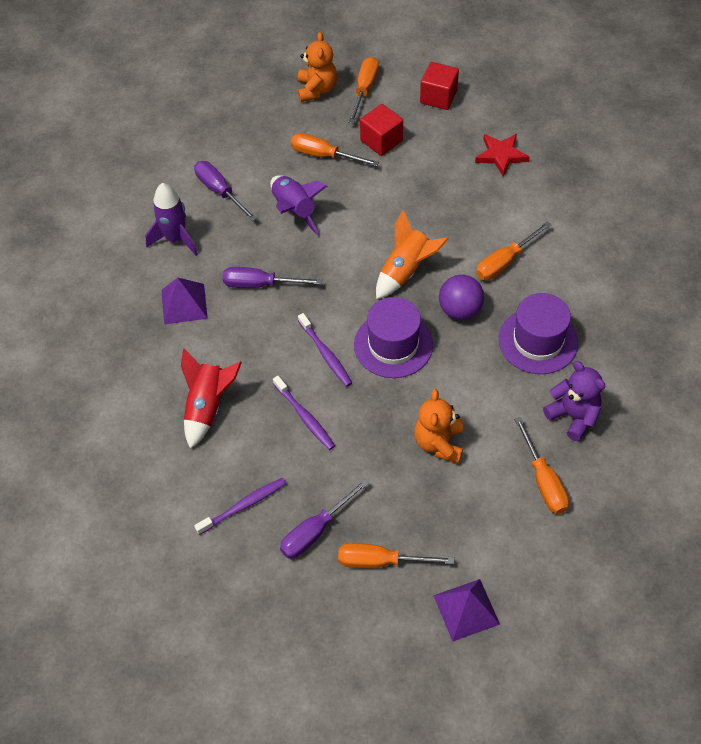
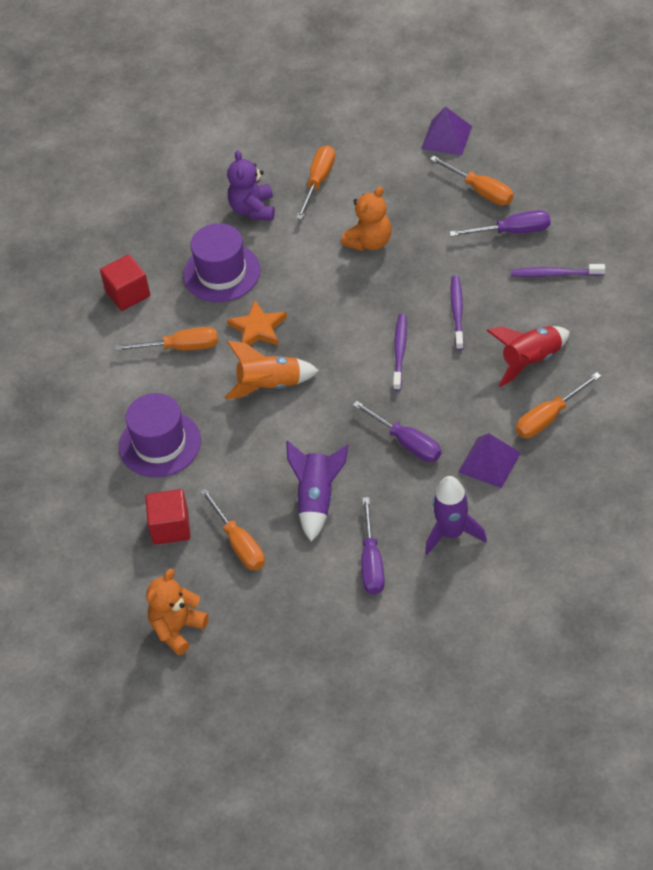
camera: 140 degrees left, 5 degrees down
orange screwdriver [348,57,379,123] -> orange screwdriver moved to [516,372,601,438]
purple hat [354,297,433,378] -> purple hat moved to [119,393,201,477]
red cube [420,62,459,110] -> red cube moved to [100,254,150,311]
purple ball [439,275,484,320] -> orange star [227,300,287,346]
red star [475,134,530,177] -> none

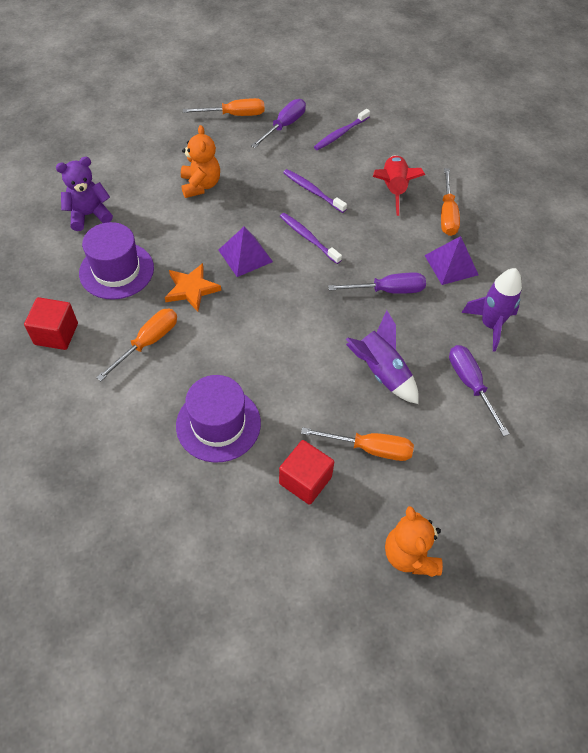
camera: 55 degrees left, 5 degrees up
orange rocket [225,341,319,399] -> none
purple teddy bear [227,150,275,221] -> purple teddy bear turned 120 degrees clockwise [56,157,113,231]
orange screwdriver [296,145,335,220] -> none
purple screwdriver [361,497,385,595] -> purple screwdriver turned 150 degrees counterclockwise [449,345,510,436]
purple pyramid [421,106,472,155] -> purple pyramid moved to [219,227,273,277]

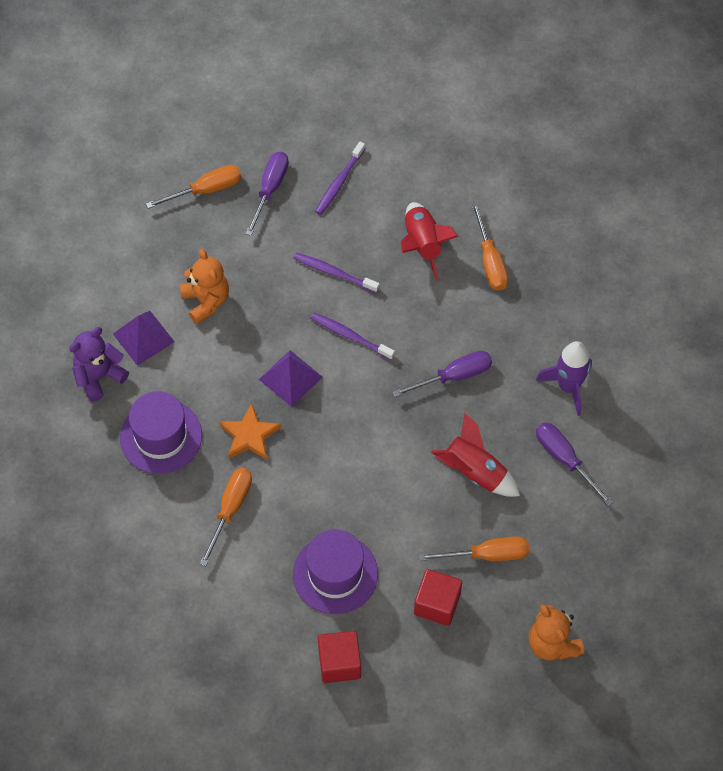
camera: 15 degrees left, 5 degrees up
red cube [24,297,78,350] -> red cube moved to [318,631,361,683]
purple rocket [346,310,419,404] -> red rocket [431,413,520,497]
purple pyramid [424,236,479,285] -> purple pyramid moved to [113,311,175,366]

